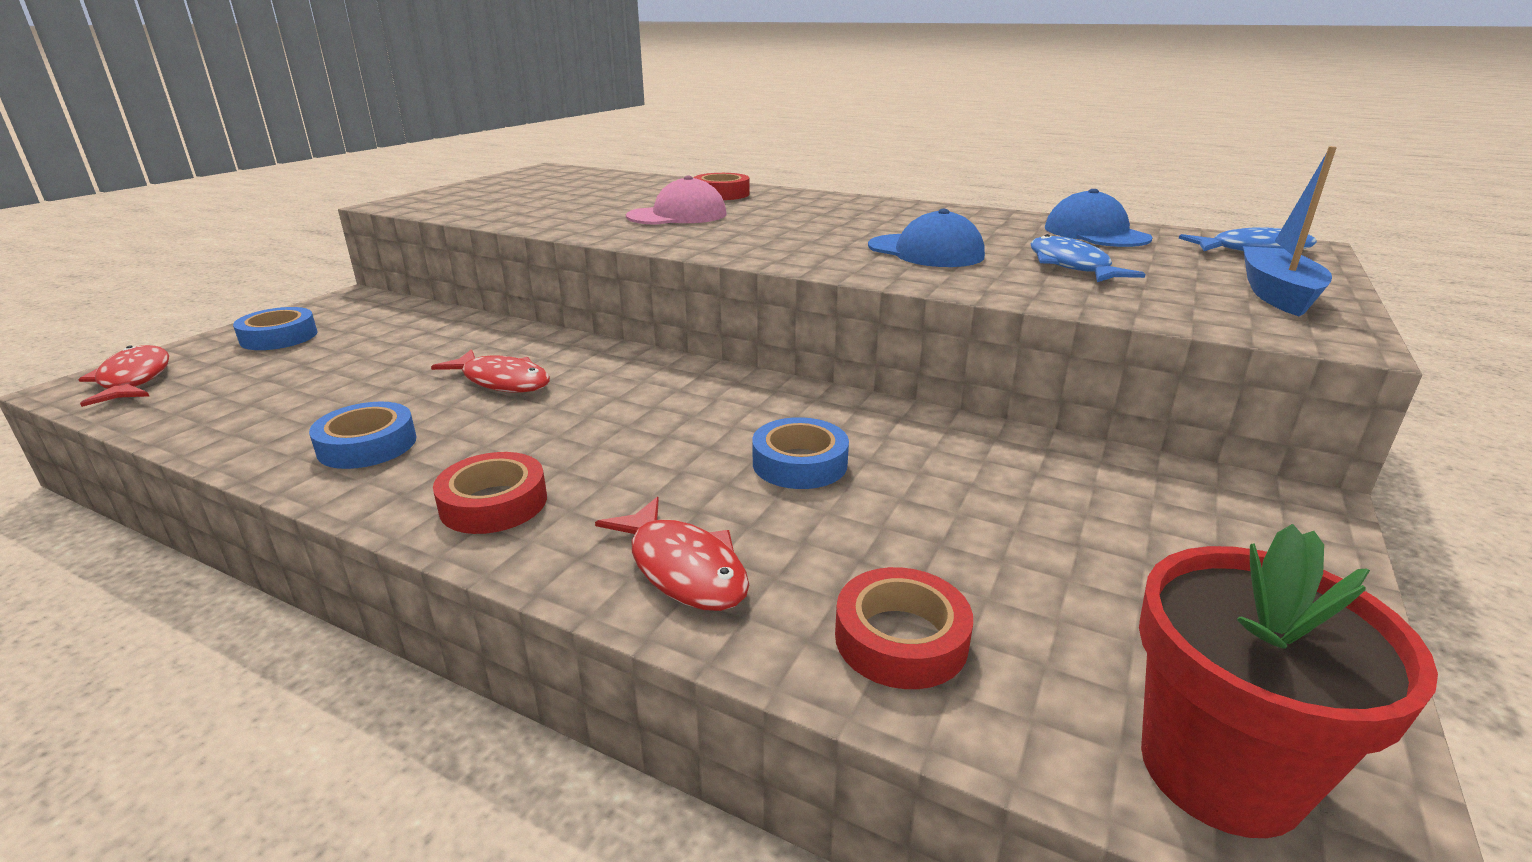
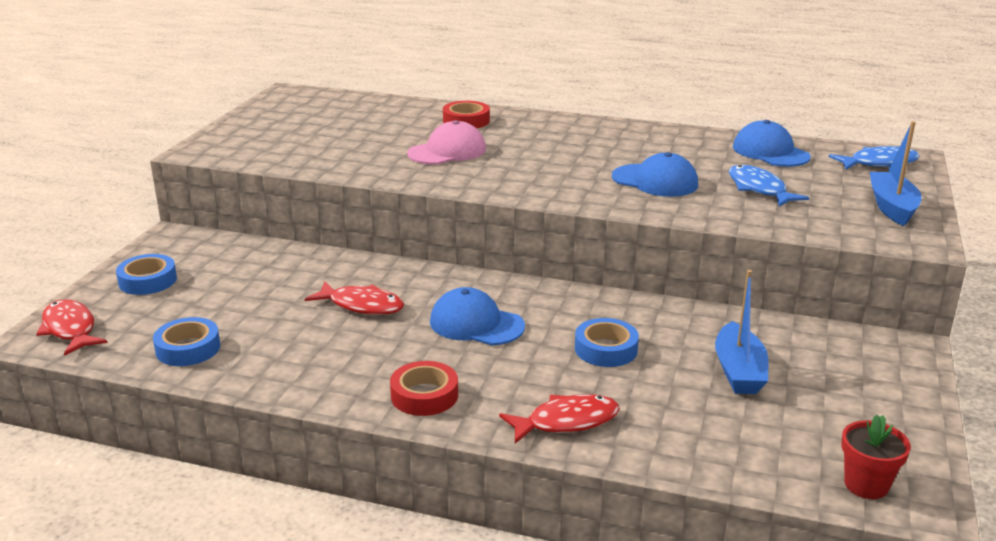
camera: 10 degrees left, 0 degrees up
blue tape [309,402,416,469] -> blue tape moved to [153,317,220,366]
red fish [595,497,749,611] -> red fish turned 60 degrees counterclockwise [499,394,620,443]
red tape [835,567,973,689] -> none
red flower pot [1139,524,1438,838] -> red flower pot [841,415,911,499], size x0.60
none -> blue cap [430,287,525,346]
none -> blue boat [715,270,768,394]

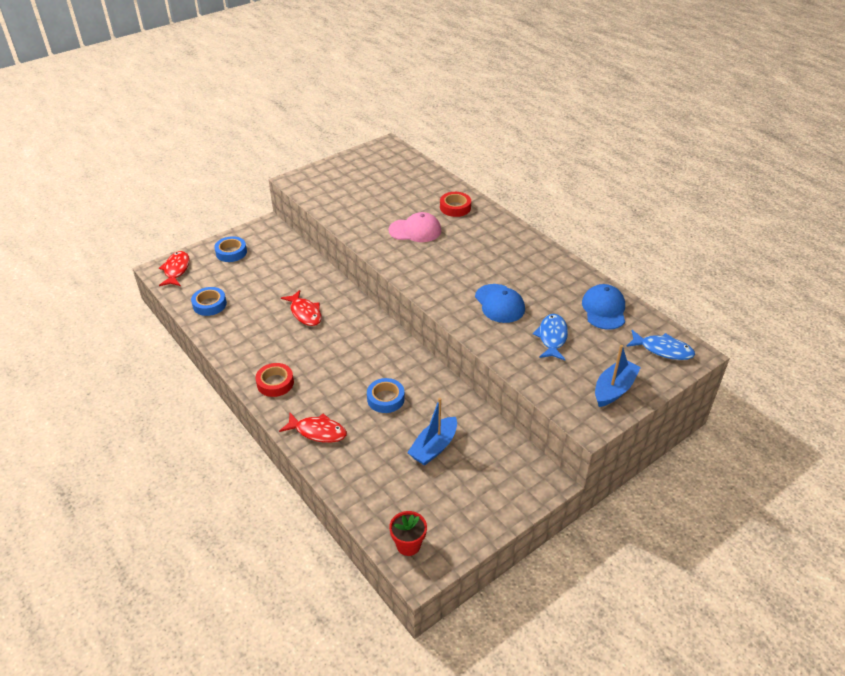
camera: 35 degrees right, 15 degrees up
blue cap [430,287,525,346] -> none

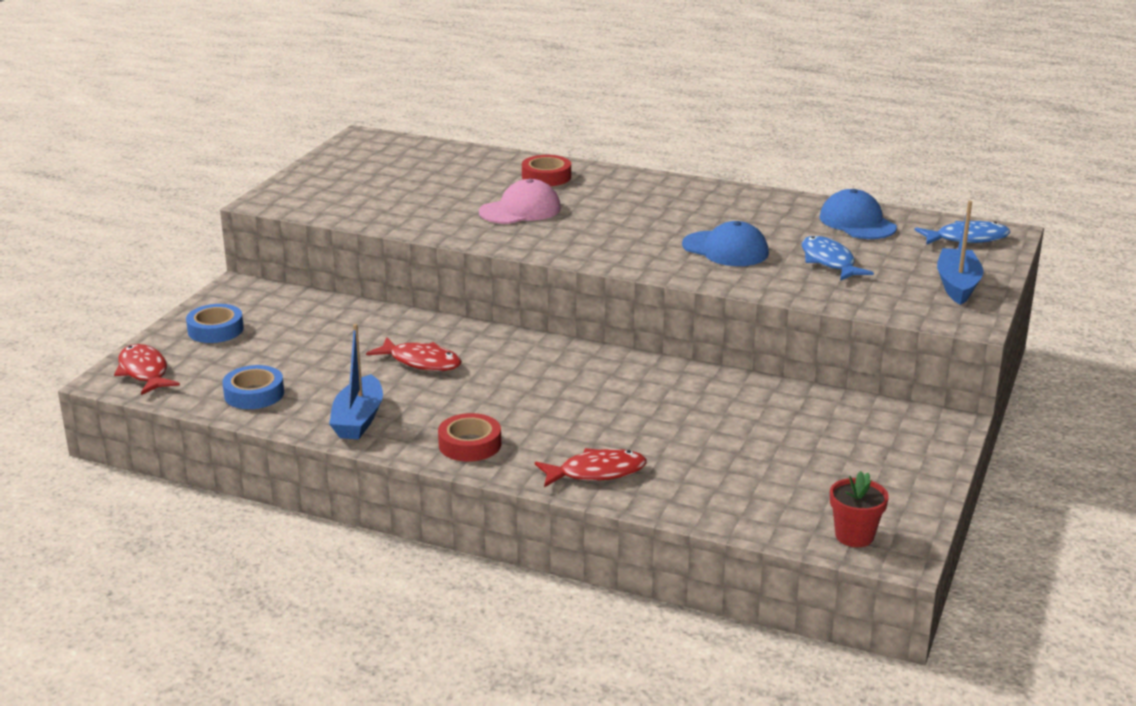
camera: 30 degrees left, 15 degrees down
blue tape [367,378,405,413] -> none
blue boat [407,398,457,466] -> blue boat moved to [329,324,383,440]

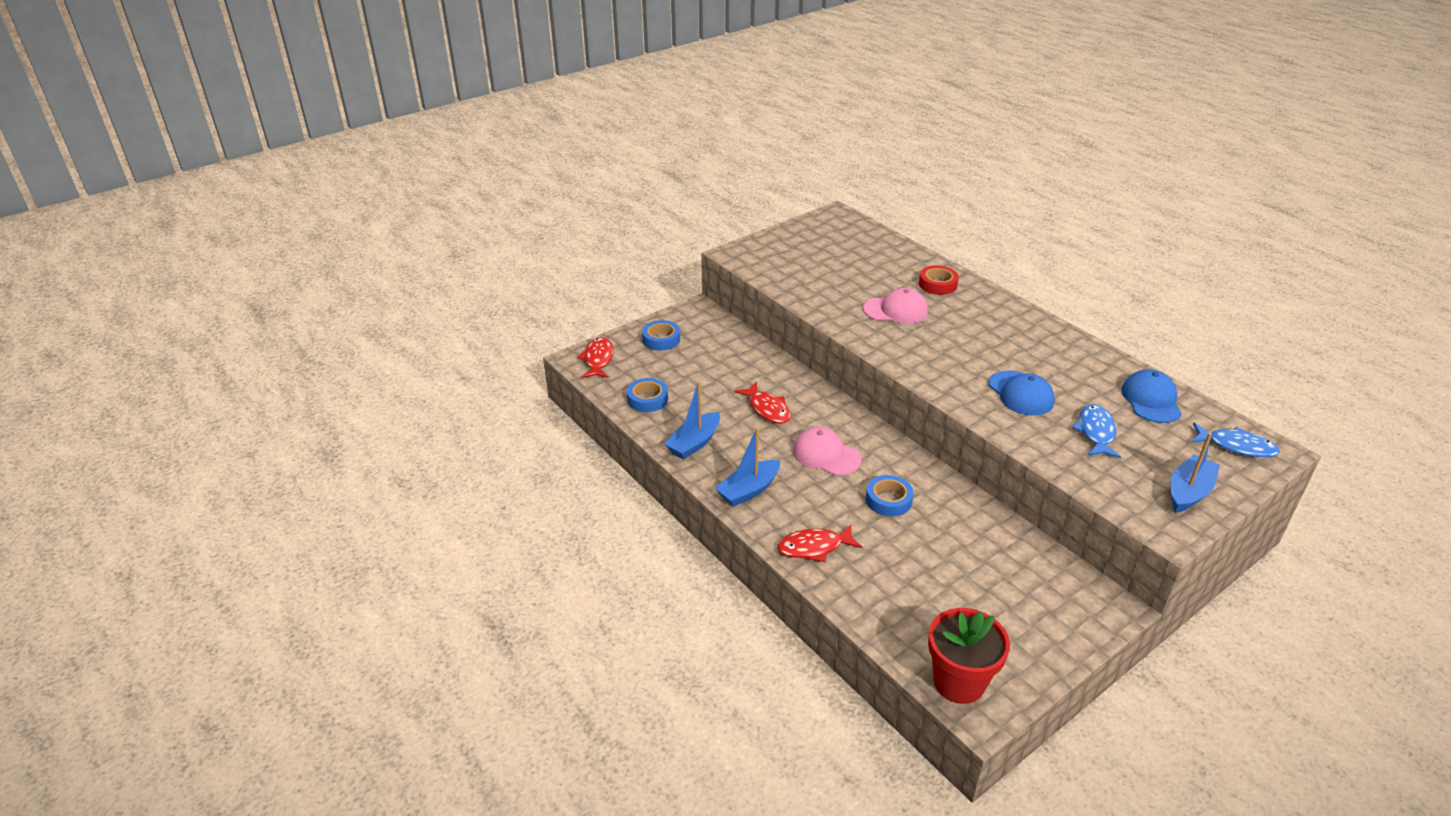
camera: 30 degrees right, 10 degrees up
red tape [438,413,501,462] -> blue boat [715,428,780,507]
red fish [535,448,646,487] -> red fish turned 150 degrees clockwise [778,525,862,562]
red flower pot [830,471,889,547] -> red flower pot [928,608,1010,704], size x1.66
none -> pink cap [793,427,862,476]
none -> blue tape [866,475,914,517]

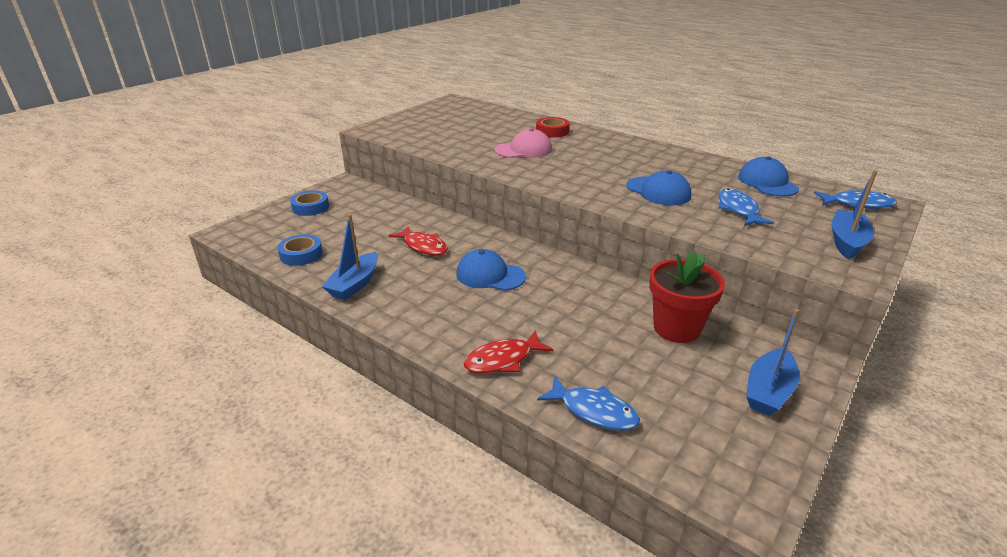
camera: 15 degrees left, 5 degrees down
red fish [577,337,614,378] -> none
blue boat [715,428,780,507] -> blue boat moved to [746,309,800,416]
pink cap [793,427,862,476] -> blue cap [456,249,526,291]
blue tape [866,475,914,517] -> none
red flower pot [928,608,1010,704] -> red flower pot moved to [649,251,725,343]
none -> blue fish [537,376,640,430]

